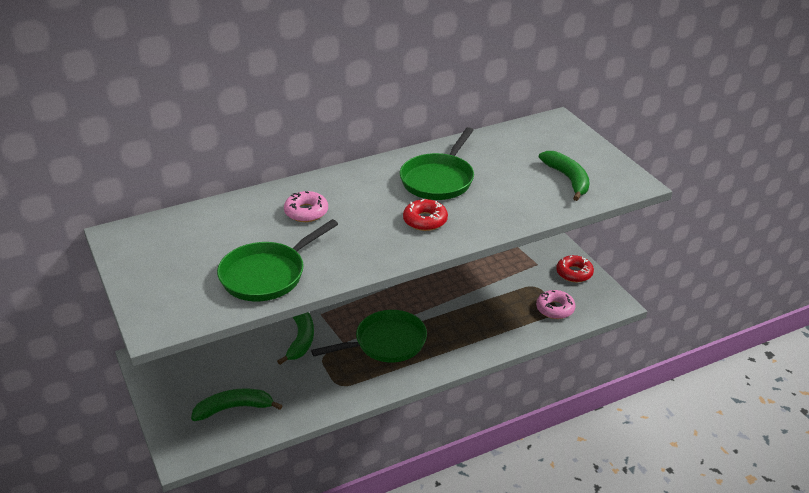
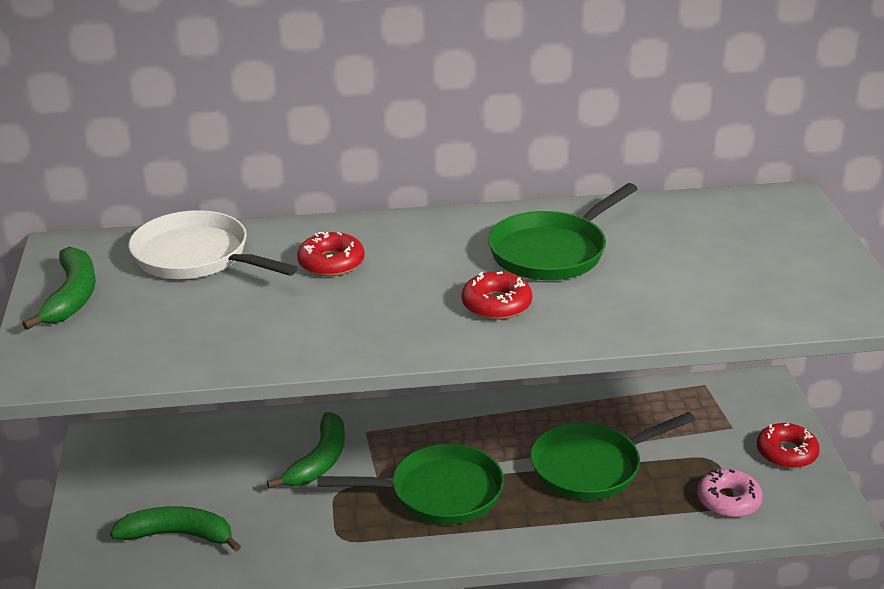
camera: 20 degrees right, 5 degrees down
green pan [217,219,338,301] -> green pan moved to [530,412,695,500]
pink donut [284,191,328,222] -> red donut [297,232,365,276]
green banana [539,151,590,201] -> green banana moved to [22,247,96,330]
none -> white pan [129,210,298,279]

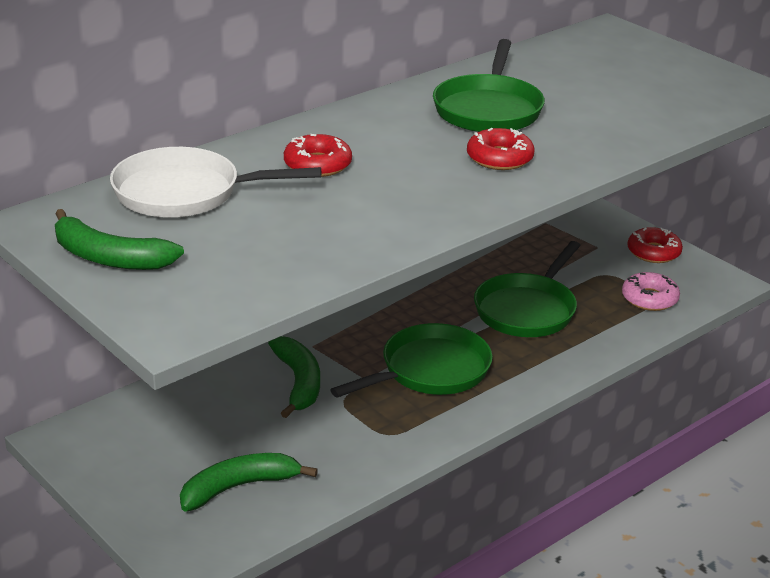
camera: 35 degrees left, 0 degrees up
green banana [22,247,96,330] -> green banana turned 150 degrees clockwise [55,209,184,270]

